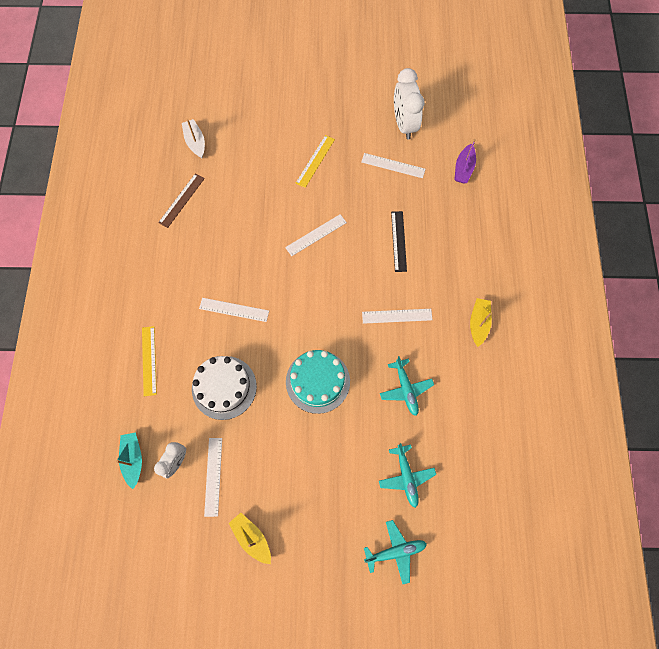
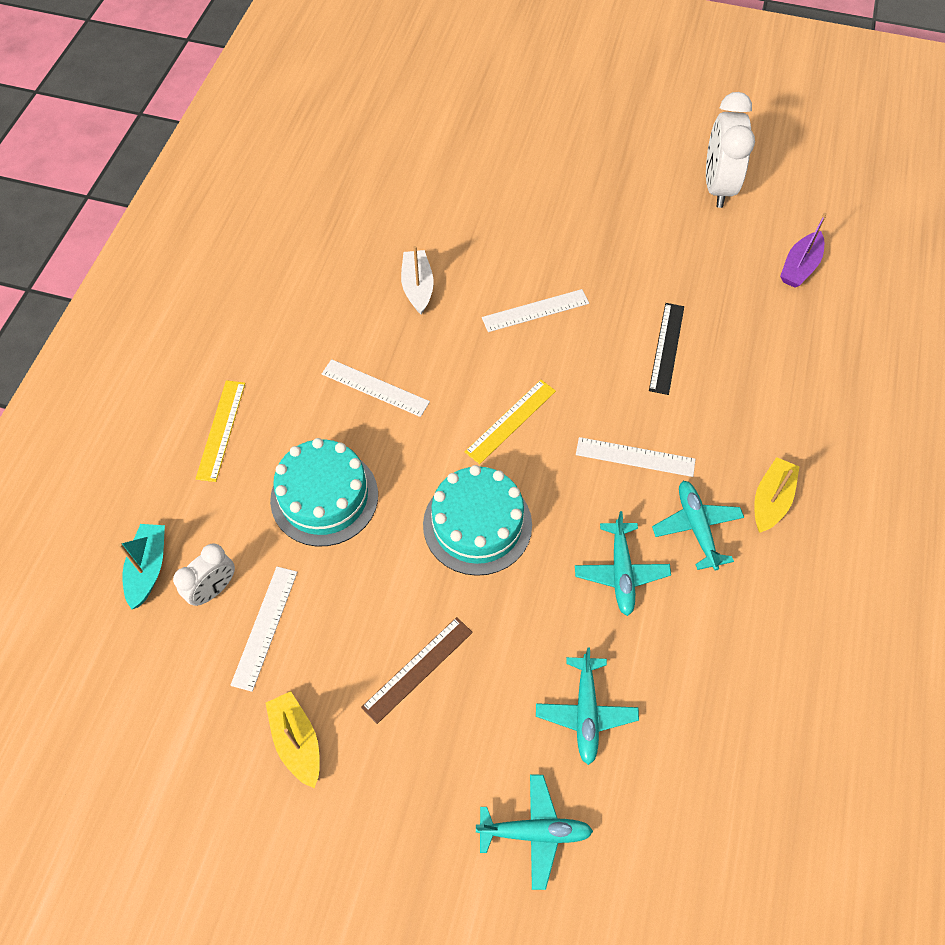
camera: 15 degrees right, 10 degrees down
brown ruler [158,173,205,228] -> brown ruler moved to [361,617,473,724]
white boat [182,119,205,158] -> white boat moved to [401,246,434,314]
white cake [192,356,257,420] -> turquoise cake [270,438,378,547]
yellow ruler [296,135,335,188] -> yellow ruler moved to [465,380,556,464]
white ruler [361,153,425,178] -> none
none -> turquoise plane [652,481,744,571]

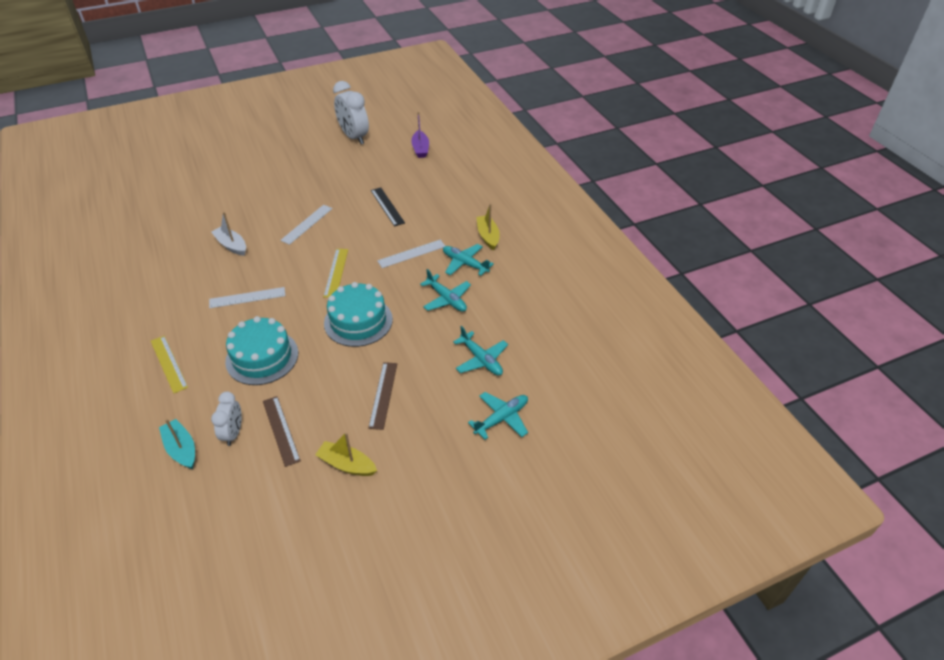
camera: 40 degrees left, 15 degrees down
white ruler [230,567,297,692] -> brown ruler [263,396,301,467]

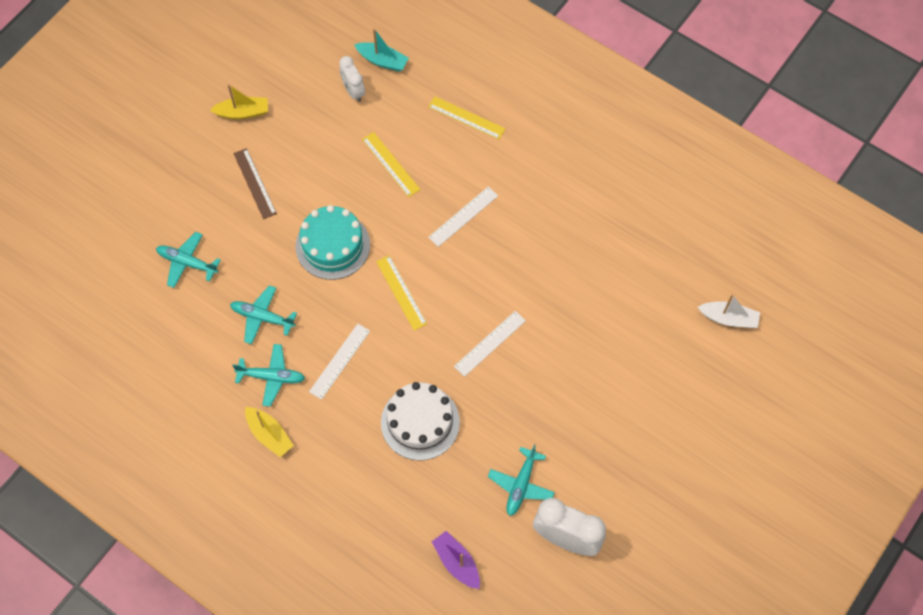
camera: 150 degrees right, 20 degrees up
white boat [211,212,246,256] -> white boat moved to [698,294,760,328]
turquoise cake [225,316,298,385] -> yellow ruler [362,132,420,197]
brown ruler [263,396,301,467] -> none
white ruler [280,205,333,245] -> white ruler turned 45 degrees clockwise [454,311,526,377]
black ruler [371,187,405,227] -> white cake [381,382,460,461]
turquoise plane [468,392,528,440] -> turquoise plane moved to [488,444,555,516]

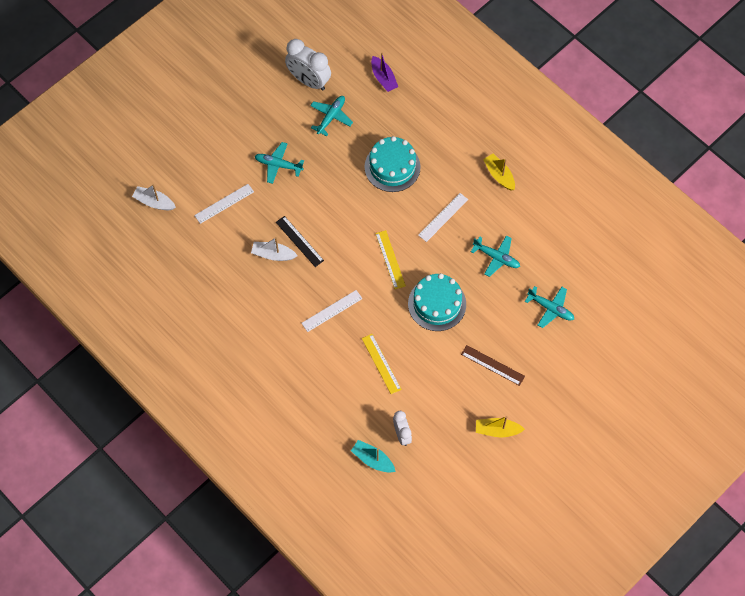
camera: 170 degrees left, 0 degrees up
turquoise plane [232,344,305,407] -> turquoise plane moved to [255,142,304,184]
brown ruler [233,148,277,219] -> brown ruler turned 45 degrees counterclockwise [461,345,525,386]
white cake [381,382,460,461] -> turquoise cake [365,136,421,192]
yellow ruler [428,96,506,139] -> none
white ruler [454,311,526,377] -> white ruler moved to [194,184,254,224]
none -> white boat [251,237,298,261]
none -> black ruler [276,216,324,267]

